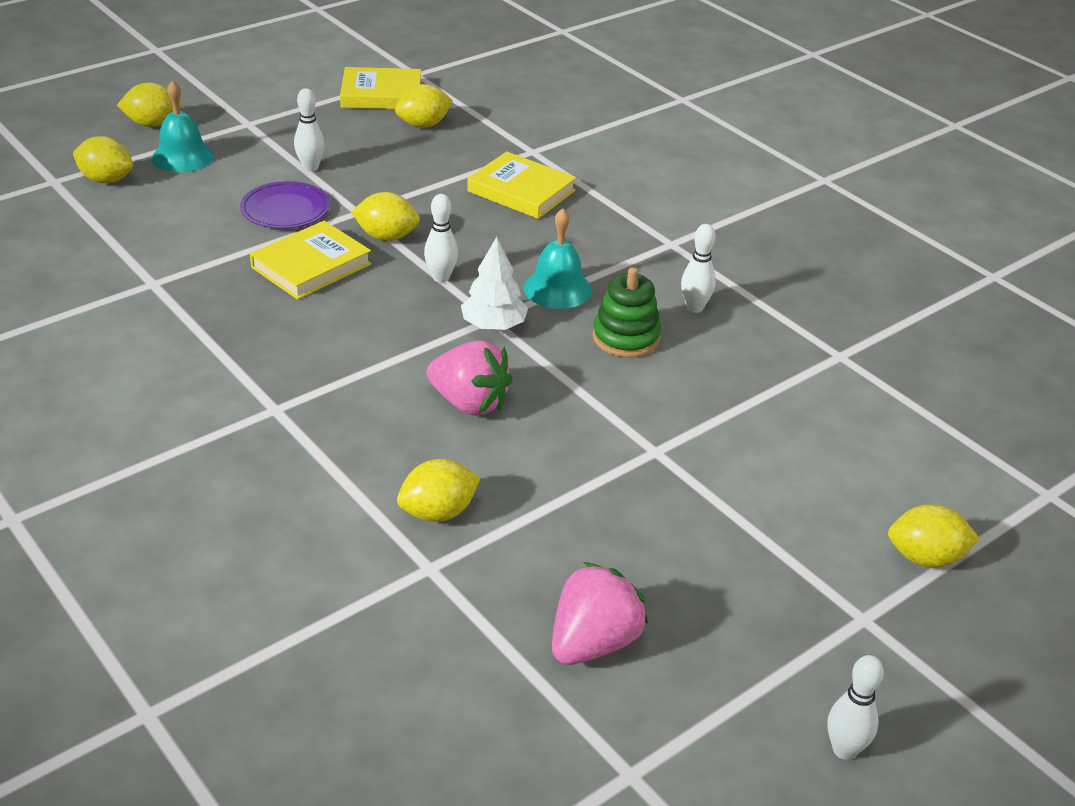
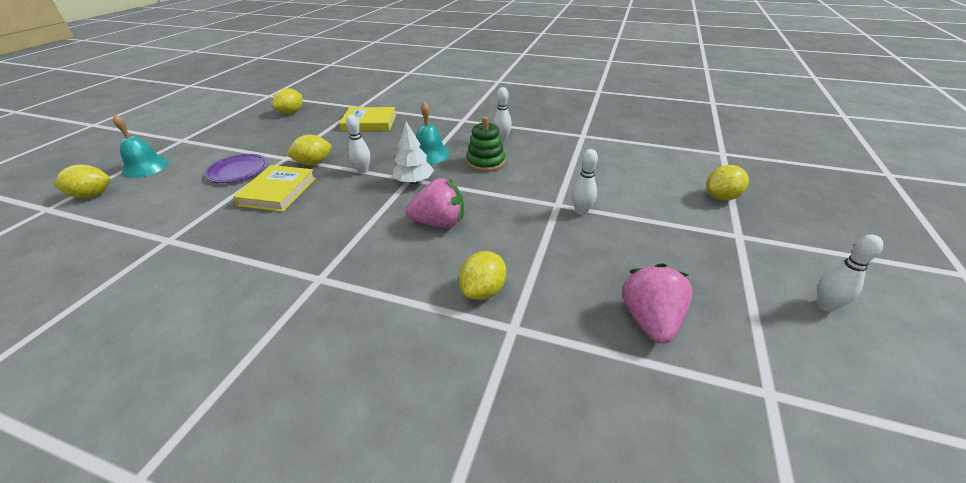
camera: 30 degrees left, 0 degrees up
yellow lemon [117,82,182,127] -> none
white bowling pin [294,88,325,171] -> white bowling pin moved to [572,149,598,215]
yellow book [340,67,421,109] -> none

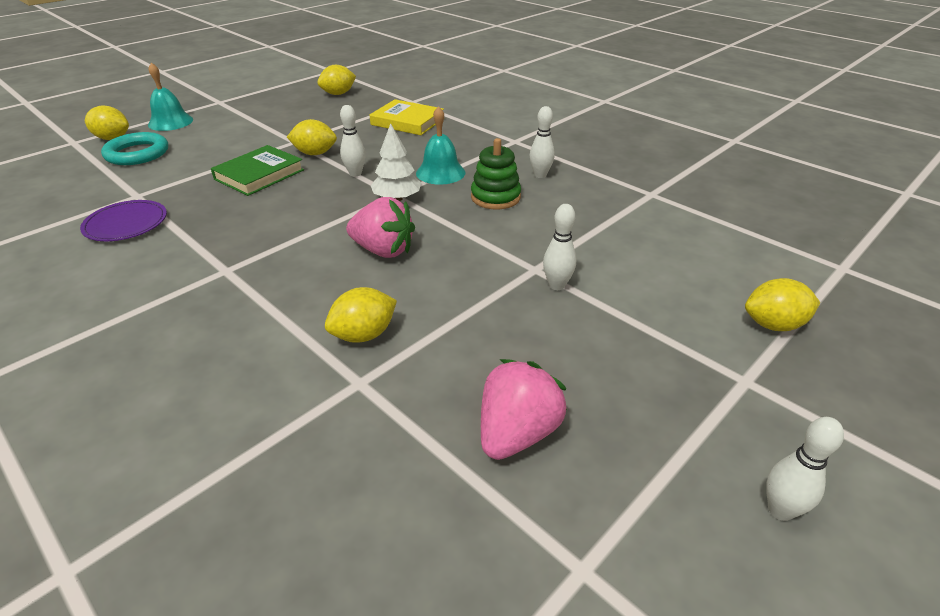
camera: 25 degrees right, 0 degrees up
purple plate [205,154,267,183] -> purple plate moved to [80,200,167,241]
yellow book [233,165,316,212] -> green book [211,145,304,196]
none -> turquoise ring [101,132,168,165]

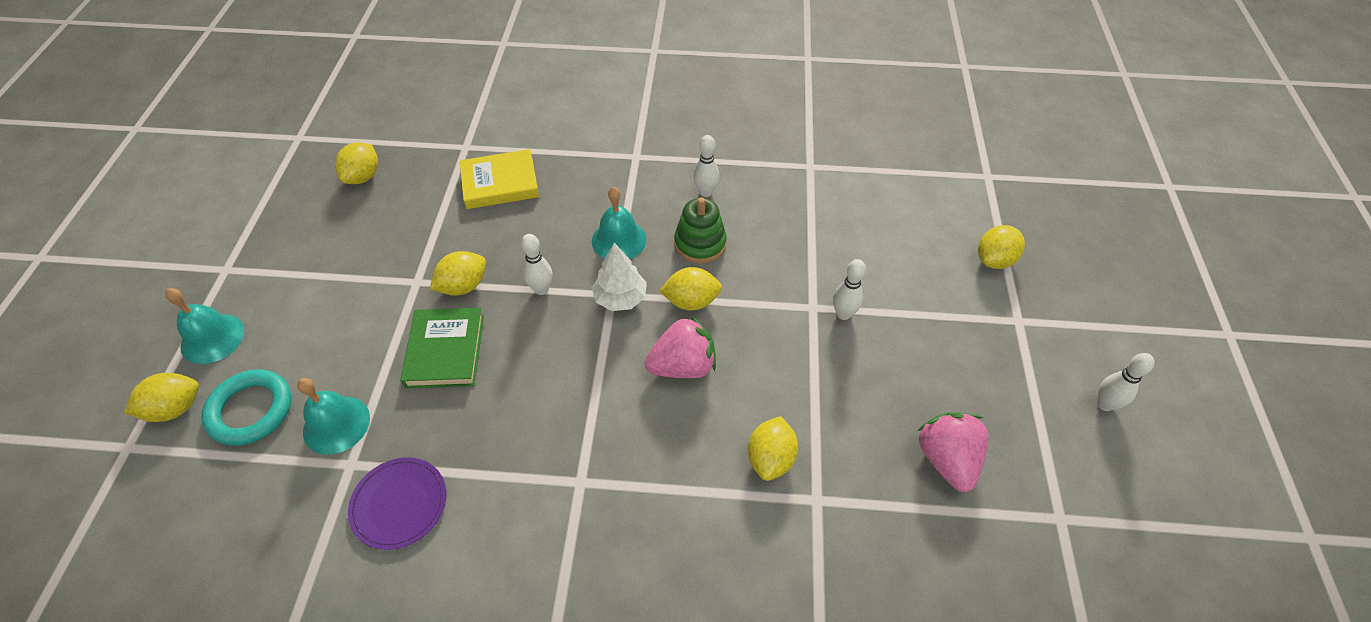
camera: 40 degrees left, 15 degrees up
none -> turquoise bell [297,378,370,455]
none -> yellow lemon [659,267,722,311]

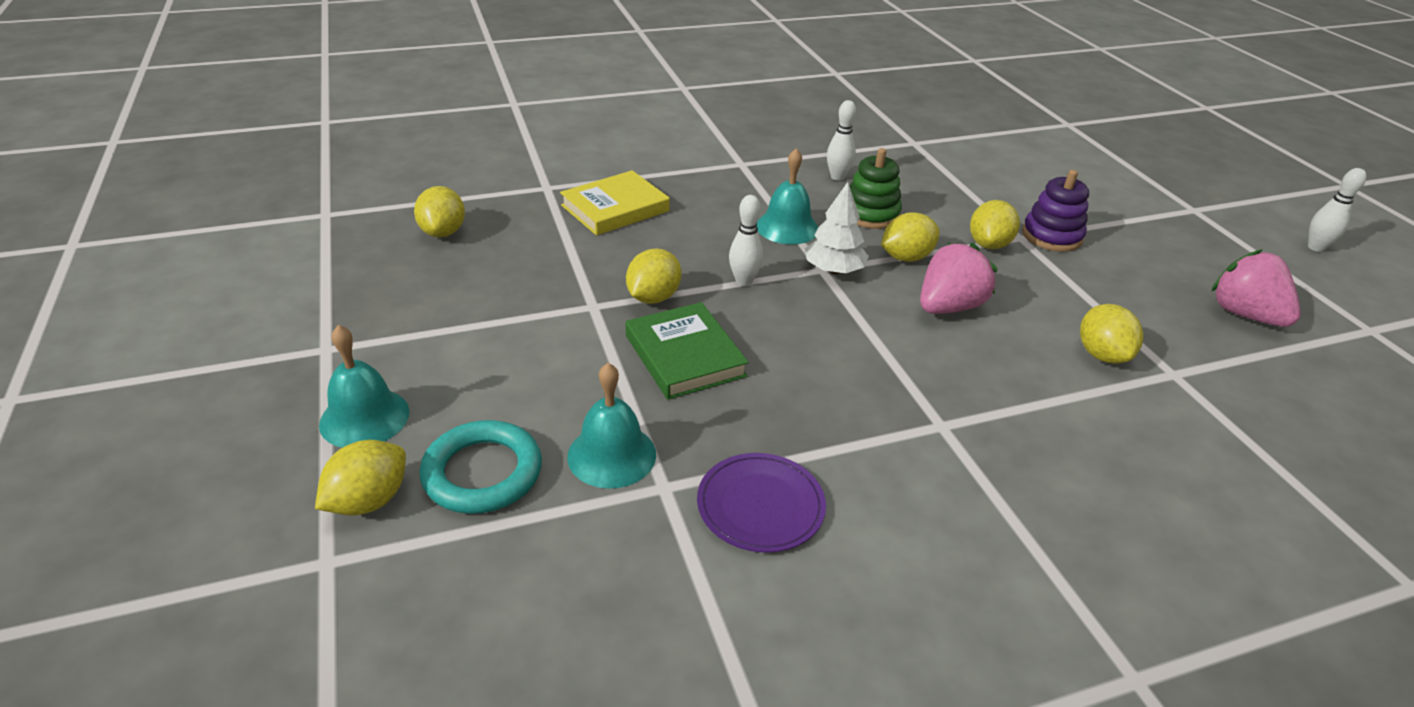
camera: 25 degrees left, 15 degrees down
white bowling pin [833,259,866,320] -> purple stacking toy [1022,170,1089,252]
yellow lemon [978,225,1025,269] -> yellow lemon moved to [970,200,1020,249]

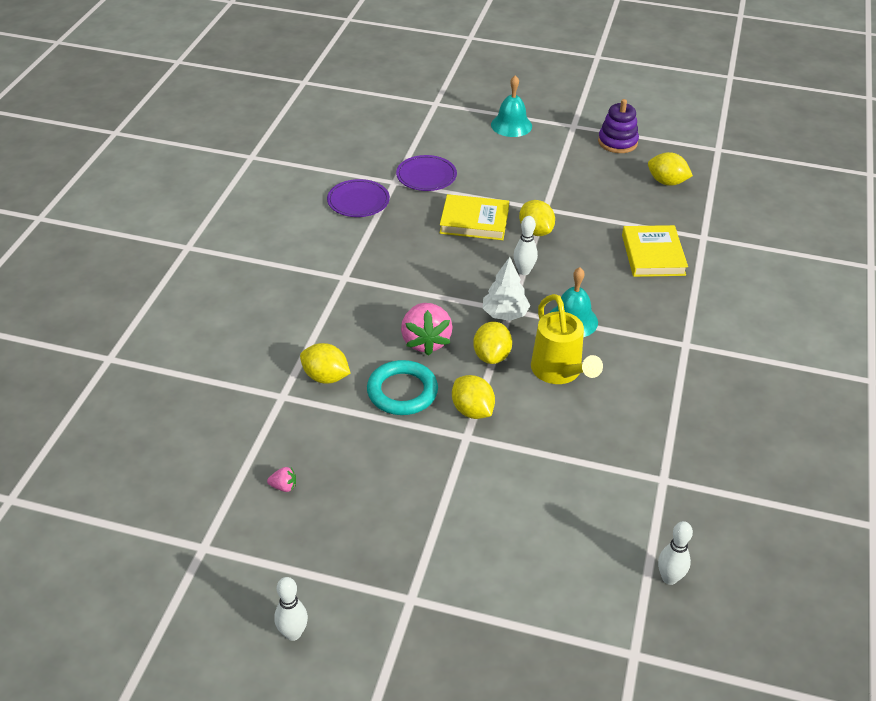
camera: 125 degrees right, 5 degrees up
yellow lemon [315,440,406,515] -> none
turquoise ring [420,420,542,514] -> turquoise ring moved to [367,360,438,415]
turquoise bell [567,363,656,489] -> purple plate [396,155,457,191]
green book [626,302,749,400] -> yellow book [440,194,509,240]
white bowling pin [827,100,856,181] -> white bowling pin moved to [658,521,693,585]
green stacking toy [850,148,902,229] -> yellow watering can [531,294,603,384]
purple stacking toy [1022,170,1089,252] -> purple stacking toy moved to [598,99,639,153]
pink strawberry [1211,249,1301,327] -> pink strawberry [267,467,296,492], size x0.43

